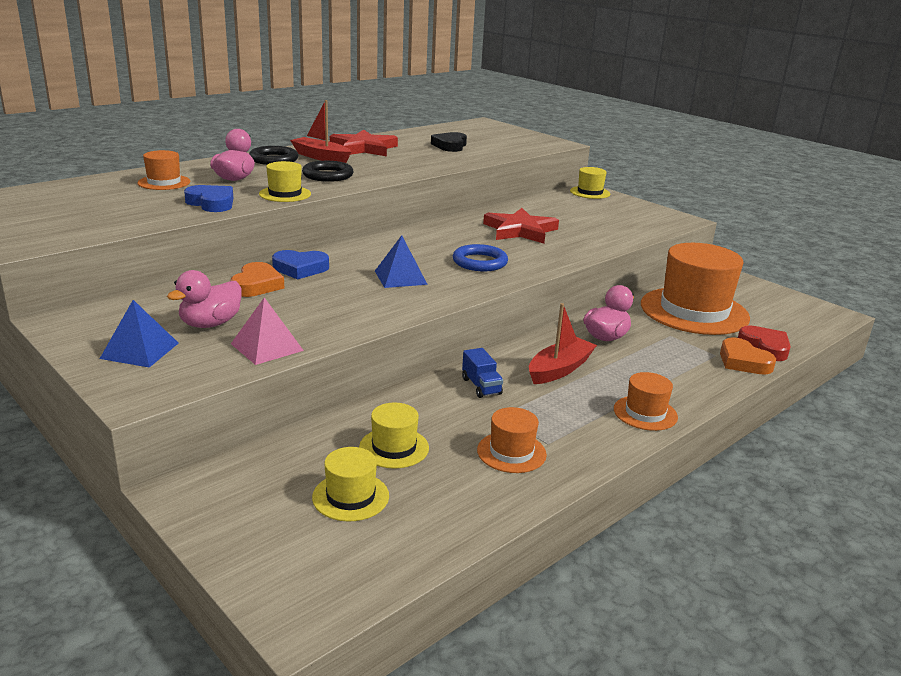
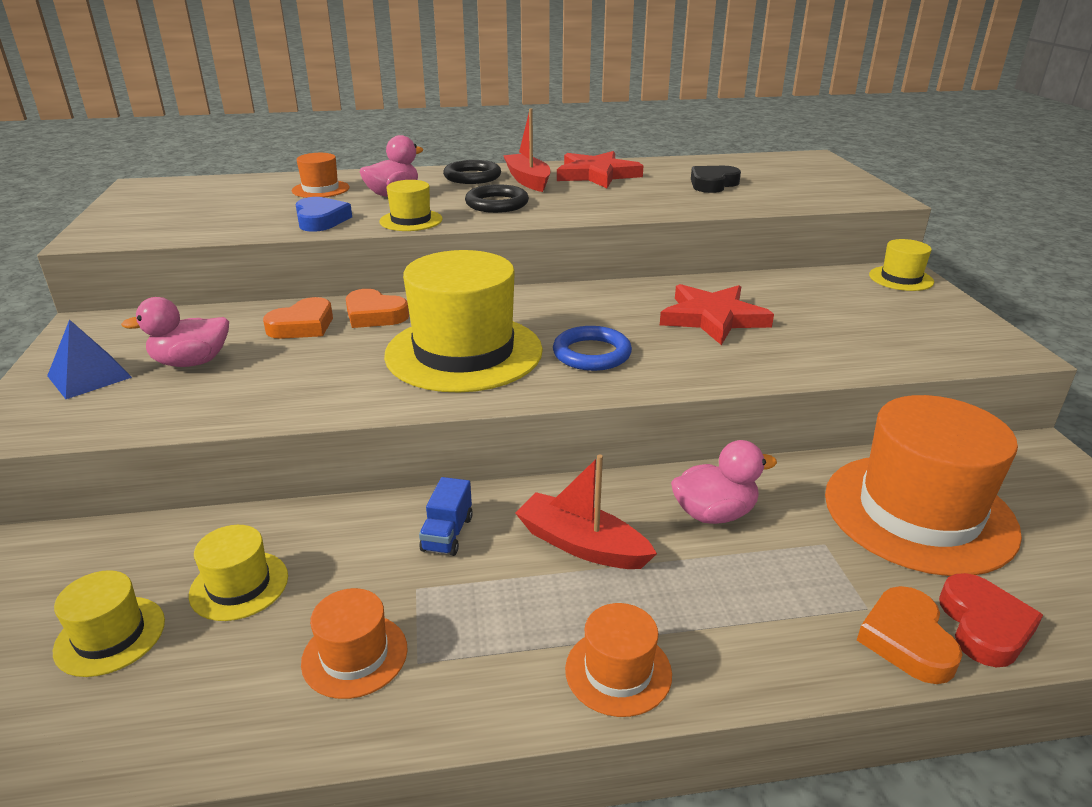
camera: 35 degrees right, 5 degrees up
pink pyramid [231,297,304,365] -> none
blue heart [272,250,329,280] -> orange heart [346,289,409,328]
blue pyramid [375,235,428,288] -> yellow hat [384,250,543,393]
red boat [529,303,597,384] -> red boat turned 135 degrees counterclockwise [515,454,657,569]

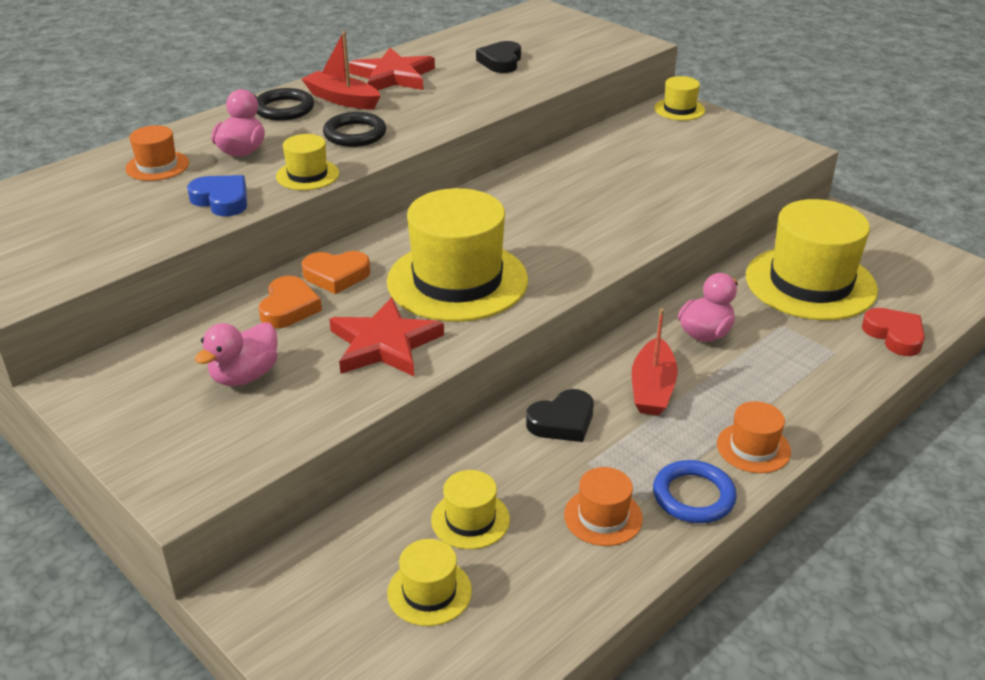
camera: 35 degrees left, 5 degrees up
blue pyramid [47,319,132,399] -> none
blue truck [419,477,473,556] -> black heart [526,389,594,442]
red boat [515,454,657,569] -> red boat turned 75 degrees counterclockwise [632,308,678,416]
blue ring [553,326,632,371] -> blue ring moved to [653,460,737,523]
red star [660,284,774,345] -> red star moved to [329,297,444,376]
orange hat [825,395,1022,576] -> yellow hat [746,199,878,320]
orange heart [857,586,963,684] -> none

